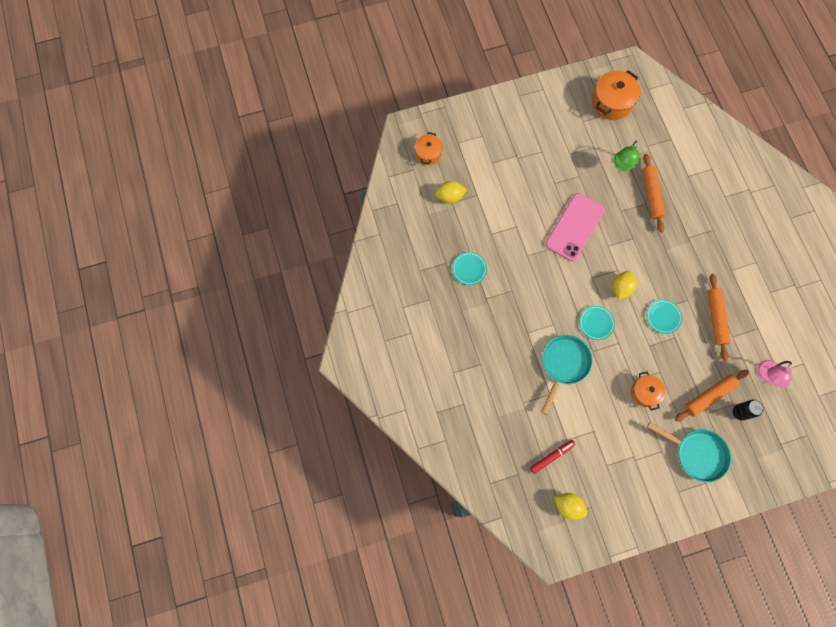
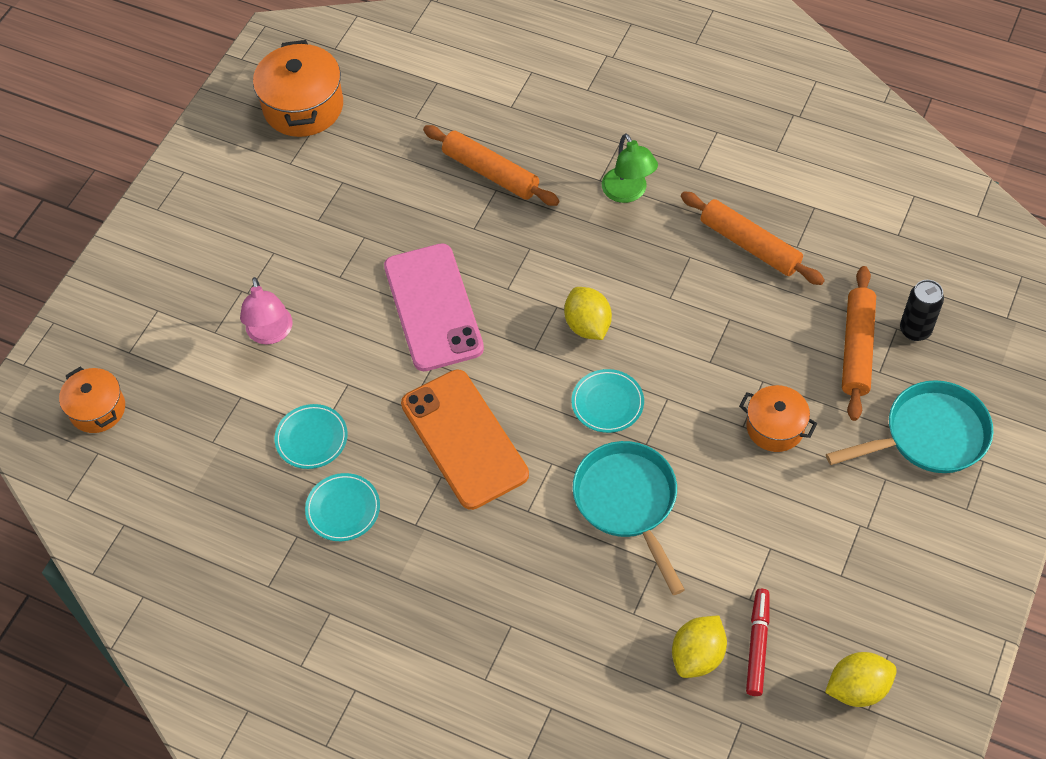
camera: 45 degrees left, 15 degrees down
yellow lemon [435,181,467,204] -> yellow lemon moved to [672,616,727,678]
green lamp [614,141,639,171] -> green lamp moved to [602,133,658,203]
turquoise plate [646,299,682,334] -> turquoise plate moved to [275,404,348,469]
pink lamp [757,360,792,388] -> pink lamp moved to [240,277,293,344]
none -> orange phone [401,370,529,510]

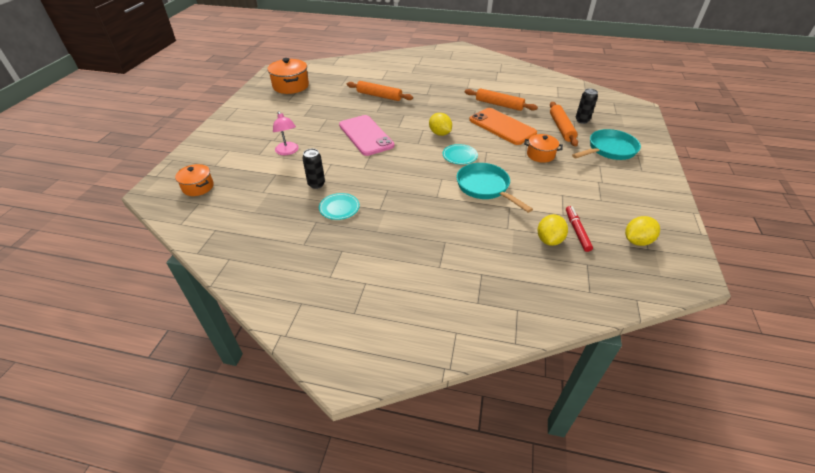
camera: 15 degrees left, 15 degrees down
turquoise plate [275,404,348,469] -> black can [302,149,325,189]
orange phone [401,370,529,510] -> orange phone moved to [469,108,537,145]
green lamp [602,133,658,203] -> none

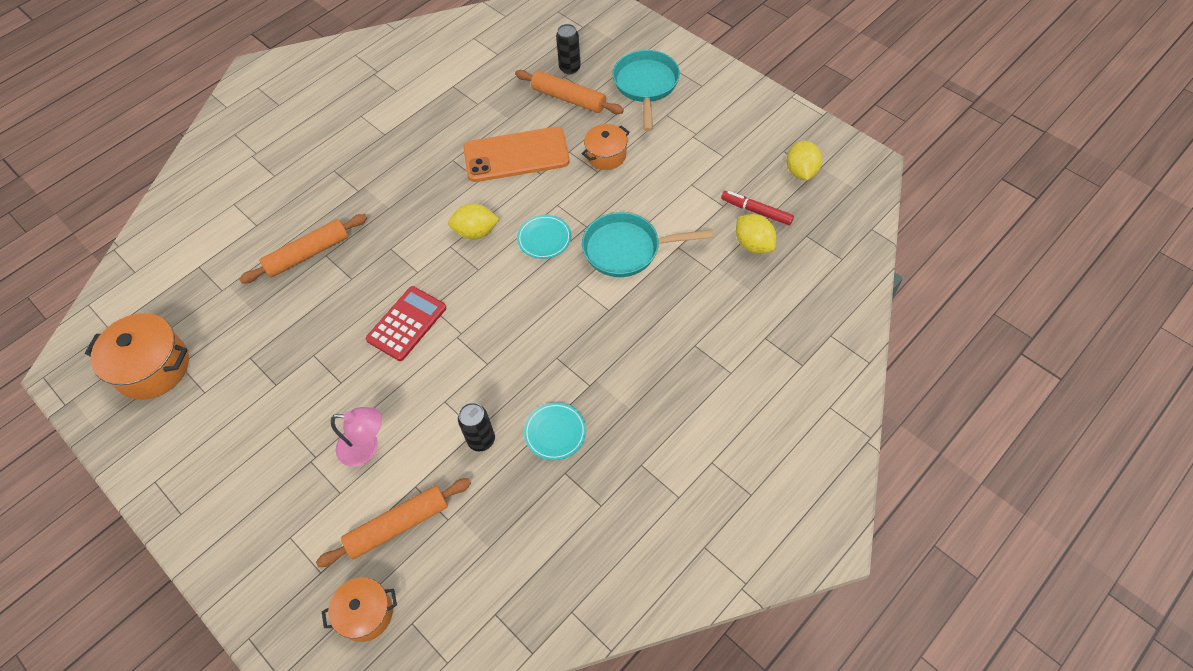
camera: 55 degrees left, 15 degrees up
pink phone [339,115,395,156] -> red calculator [366,286,446,361]
orange rolling pin [465,88,538,111] -> orange rolling pin moved to [316,478,471,567]

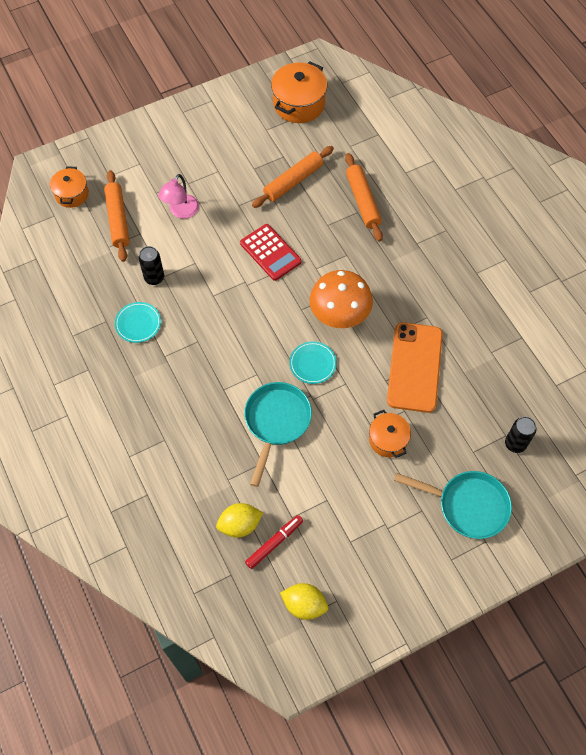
camera: 105 degrees right, 5 degrees up
yellow lemon [448,203,500,239] -> orange mushroom [310,270,373,328]
orange rolling pin [515,70,624,114] -> orange rolling pin moved to [252,146,334,208]

